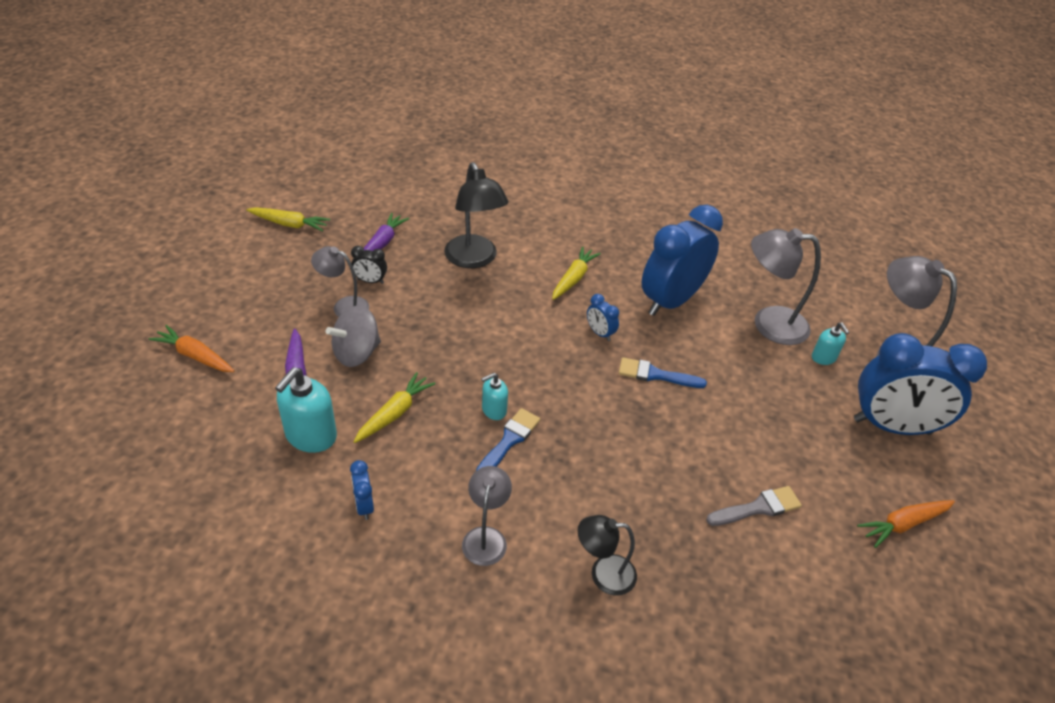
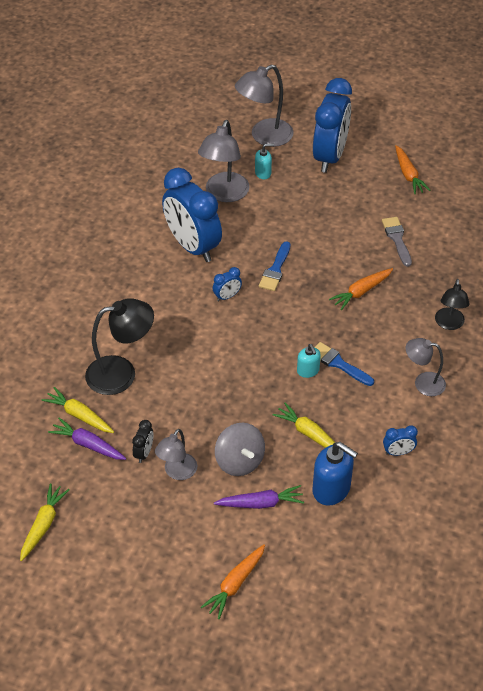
camera: 80 degrees left, 5 degrees up
turquoise soap dispenser [275,367,337,453] -> blue soap dispenser [312,442,358,506]
yellow carrot [552,246,601,300] -> yellow carrot moved to [42,387,114,433]
none -> orange carrot [329,268,393,310]

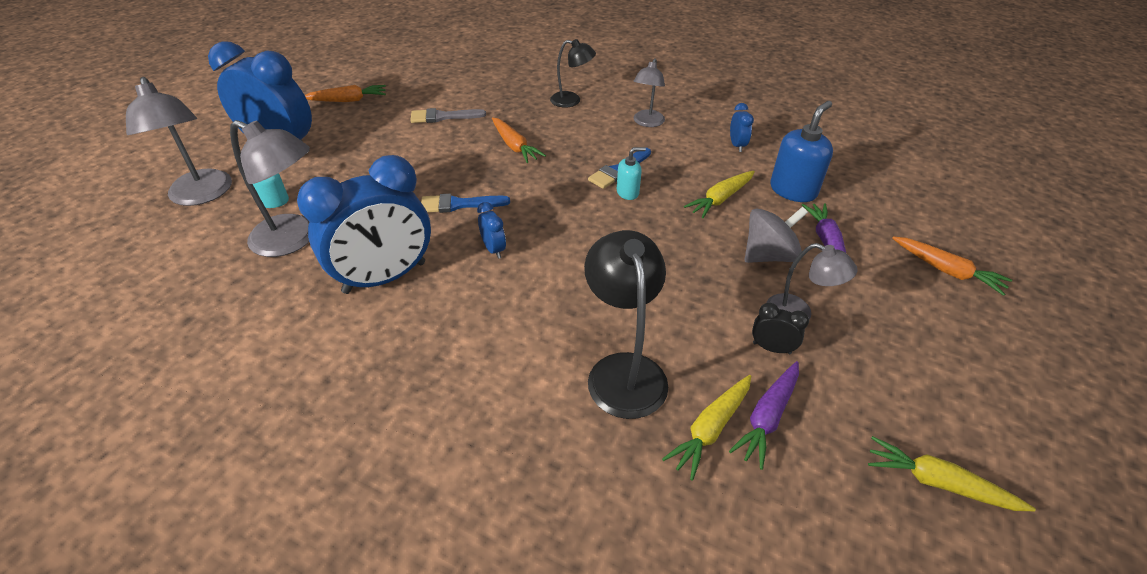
camera: 85 degrees left, 5 degrees down
blue brush [259,241,290,291] -> blue brush turned 150 degrees clockwise [421,194,510,213]

